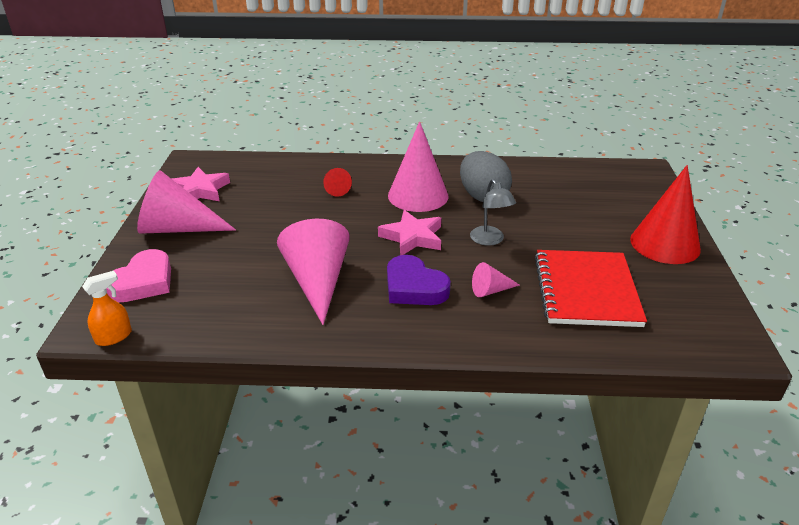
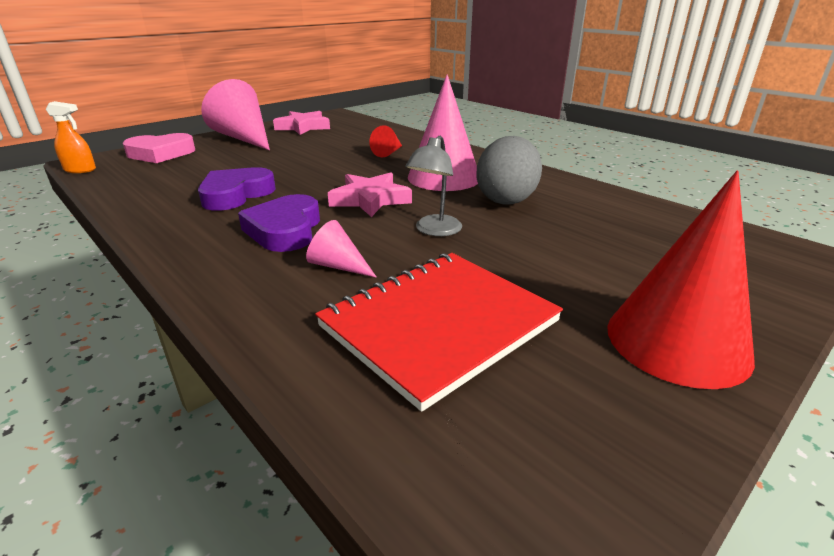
camera: 45 degrees right, 5 degrees down
pink cone [277,219,350,325] -> purple heart [198,167,276,211]

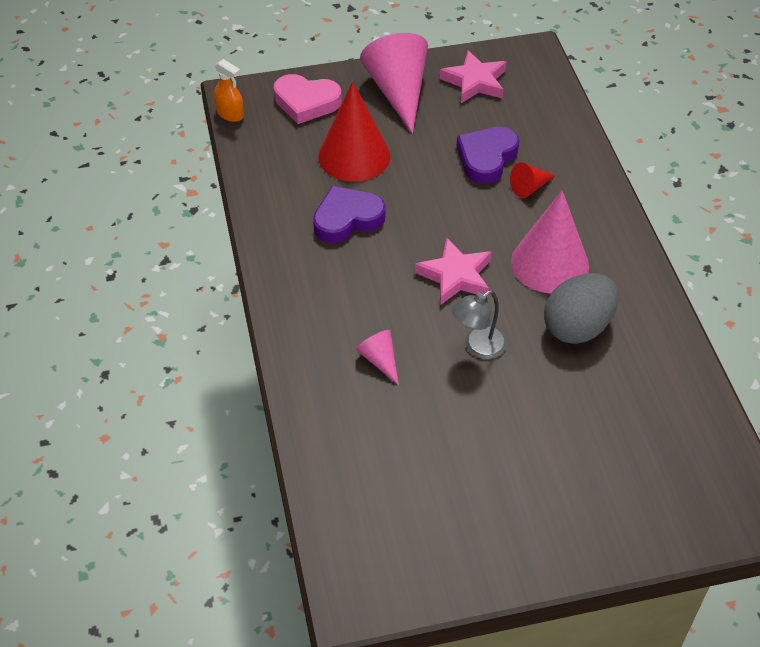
camera: 30 degrees right, 20 degrees up
purple heart [238,194,320,252] -> purple heart moved to [457,127,519,184]
red notebook [315,253,563,412] -> none
red cone [607,171,755,389] -> red cone moved to [318,81,390,182]

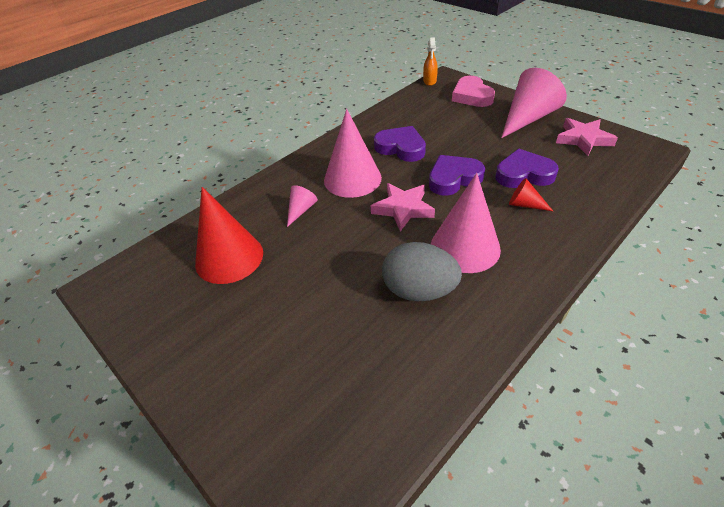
camera: 60 degrees right, 5 degrees down
red cone [318,81,390,182] -> red cone moved to [195,187,263,284]
grey lamp [452,290,507,359] -> none
none -> pink cone [324,109,382,198]
none -> purple heart [429,155,485,196]

